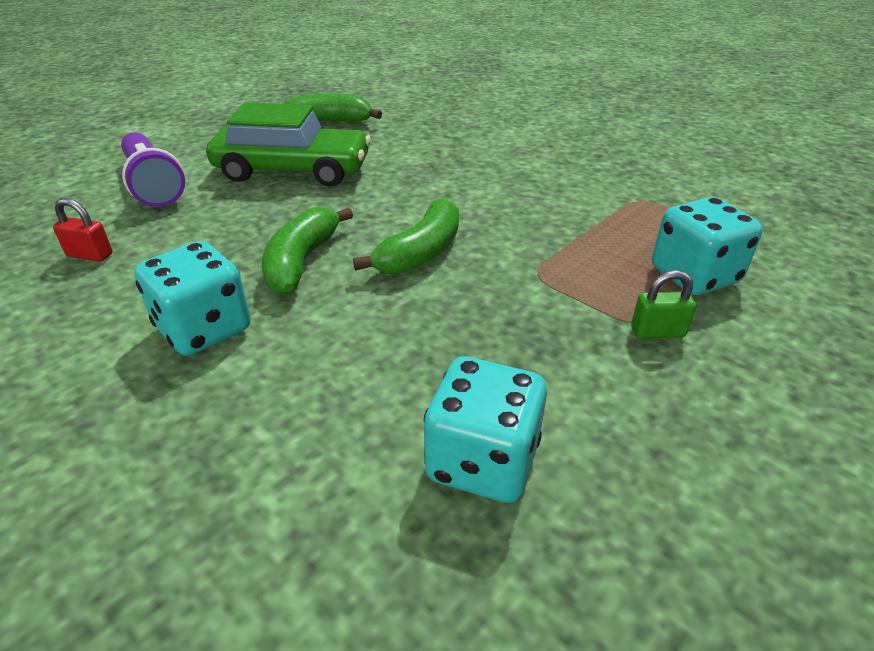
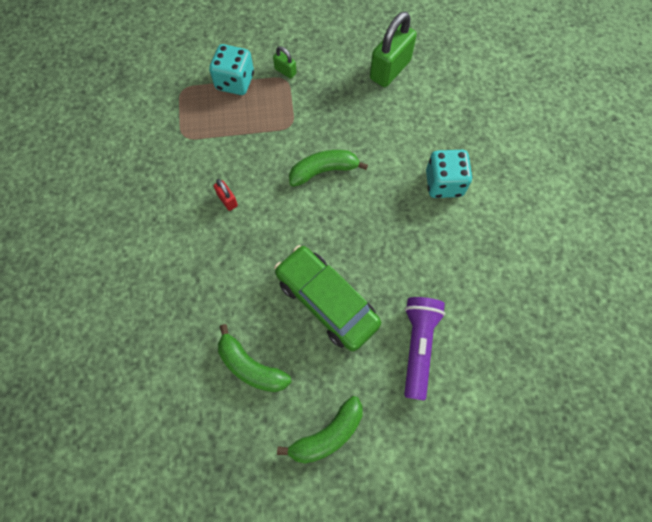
camera: 140 degrees left, 30 degrees up
red padlock [53,198,113,262] -> red padlock moved to [214,179,238,211]
green banana [262,207,353,294] -> green banana moved to [277,396,363,464]
turquoise dice [424,357,547,503] -> green padlock [370,12,417,87]

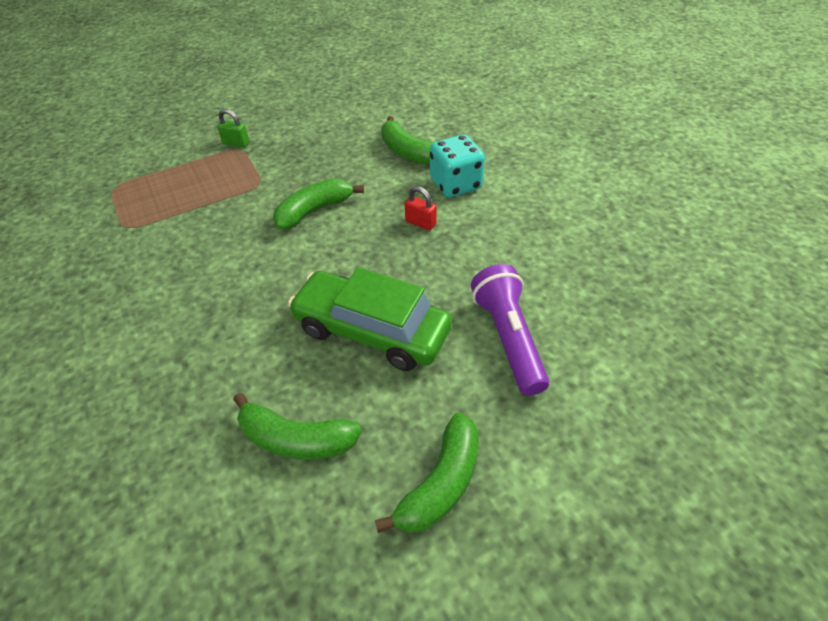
camera: 20 degrees left, 20 degrees down
turquoise dice [209,44,254,95] -> none
red padlock [214,179,238,211] -> red padlock moved to [404,186,437,231]
green padlock [370,12,417,87] -> none
none -> green banana [381,116,433,165]

